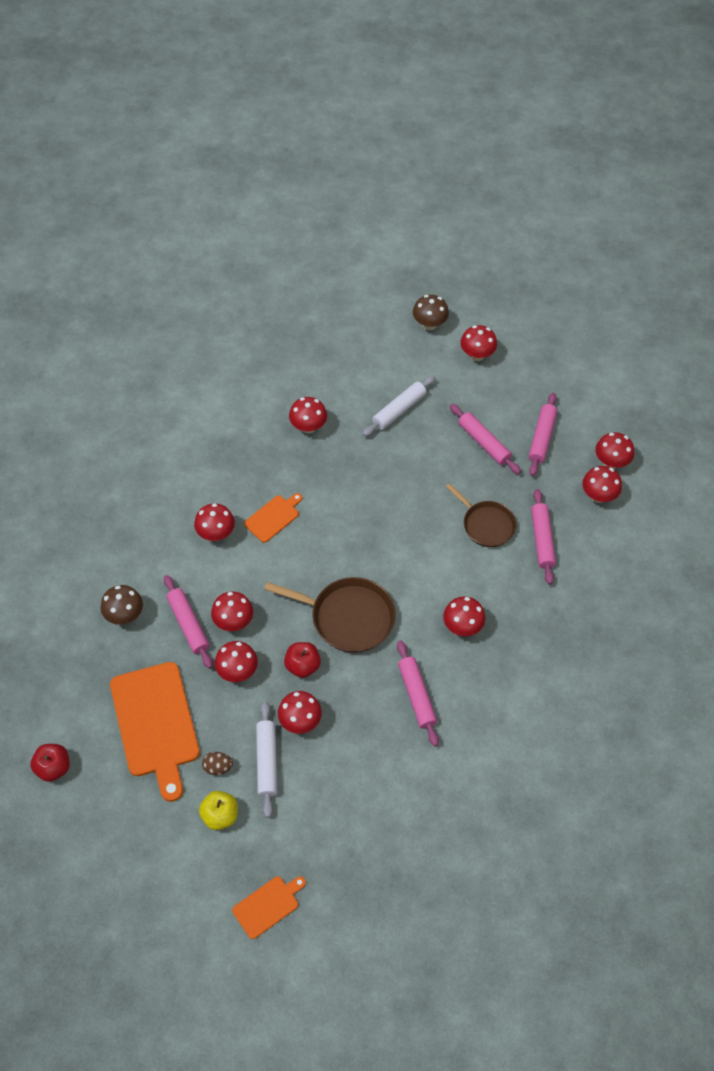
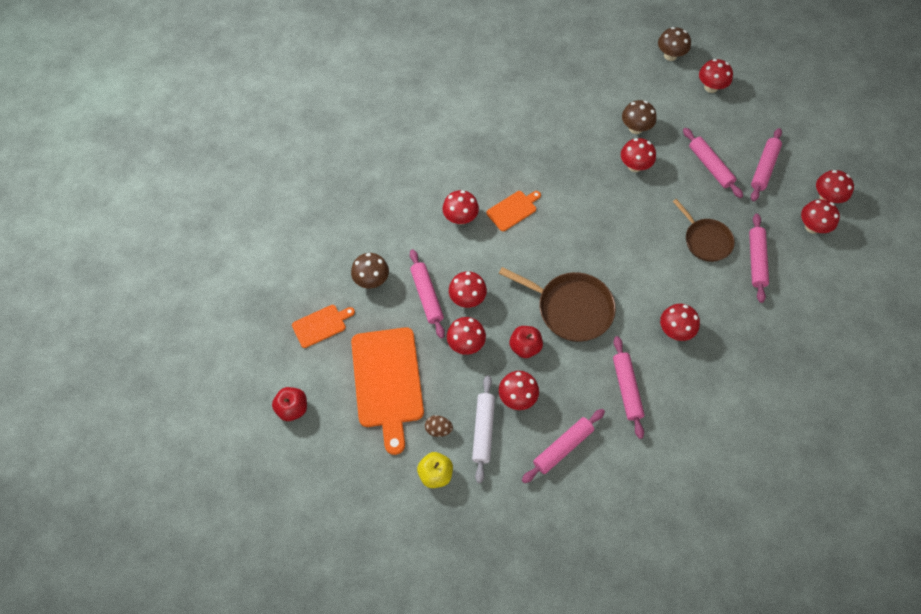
camera: 10 degrees right, 5 degrees up
orange cutting board [232,876,306,939] -> orange cutting board moved to [292,305,355,348]
red mushroom [289,397,327,433] -> red mushroom moved to [621,138,656,172]
white rolling pin [362,375,436,437] -> brown mushroom [622,100,656,134]
none -> pink rolling pin [522,409,605,483]

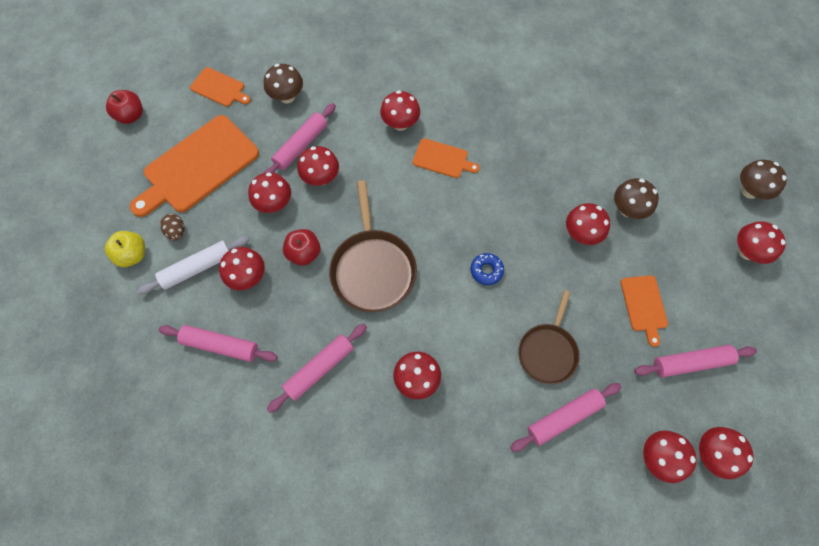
camera: 55 degrees right, 5 degrees up
pink rolling pin [683,128,743,198] -> orange cutting board [621,275,668,347]
none -> blue donut [471,253,504,285]

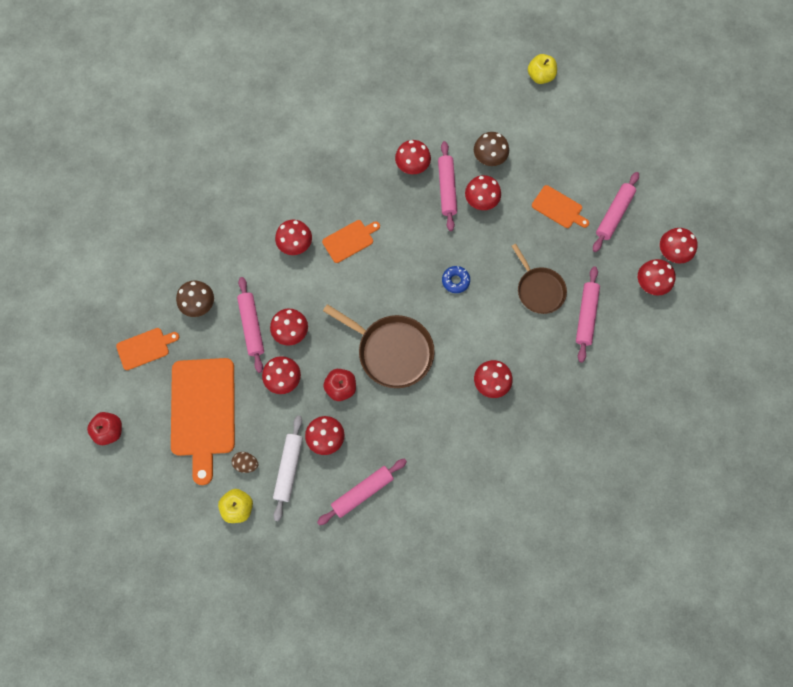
camera: 50 degrees left, 5 degrees up
pink rolling pin [267,324,367,413] -> pink rolling pin moved to [438,141,457,231]
red mushroom [737,221,786,264] -> red mushroom moved to [395,140,431,174]
brown mushroom [740,160,787,200] -> yellow apple [528,54,557,84]

